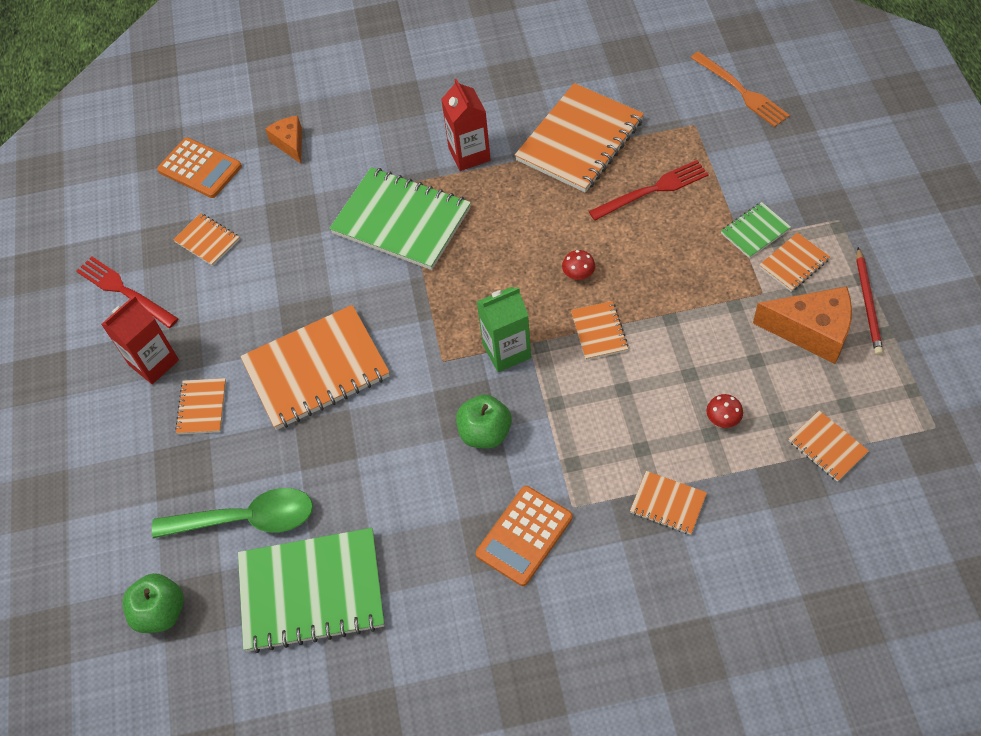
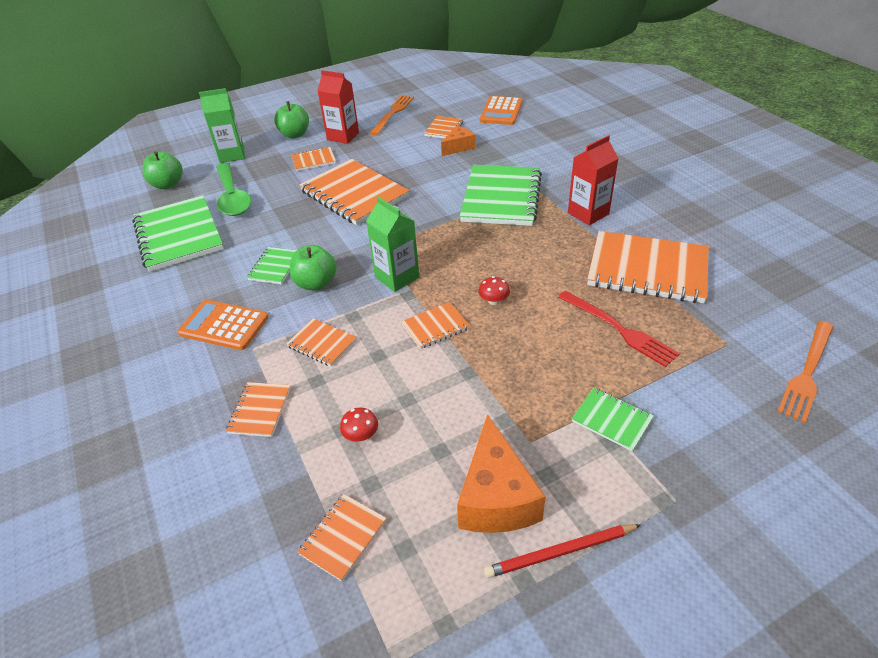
camera: 70 degrees right, 15 degrees down
red fork [76,256,179,328] -> orange fork [369,95,414,136]
orange cheese [265,116,302,164] -> orange cheese moved to [441,126,475,156]
orange notebook [759,233,830,292] -> orange notebook moved to [286,318,357,367]
none -> green carton [199,88,245,163]
none -> green notebook [247,247,297,284]
none -> green apple [274,101,309,138]

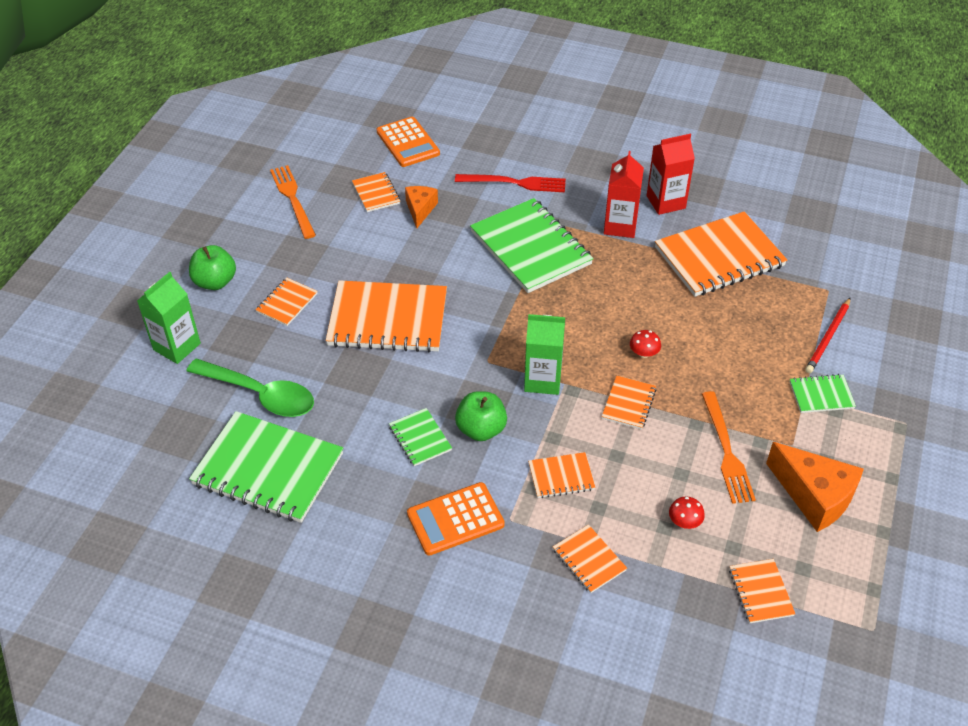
camera: 45 degrees left, 5 degrees up
green apple [143,151,183,189] -> none
red carton [317,70,359,144] -> red carton moved to [646,134,695,215]
red pencil [484,524,641,578] -> red pencil moved to [805,298,850,373]
red fork [558,291,680,367] -> red fork moved to [455,174,566,192]
orange fork [777,321,834,423] -> orange fork moved to [702,391,756,504]

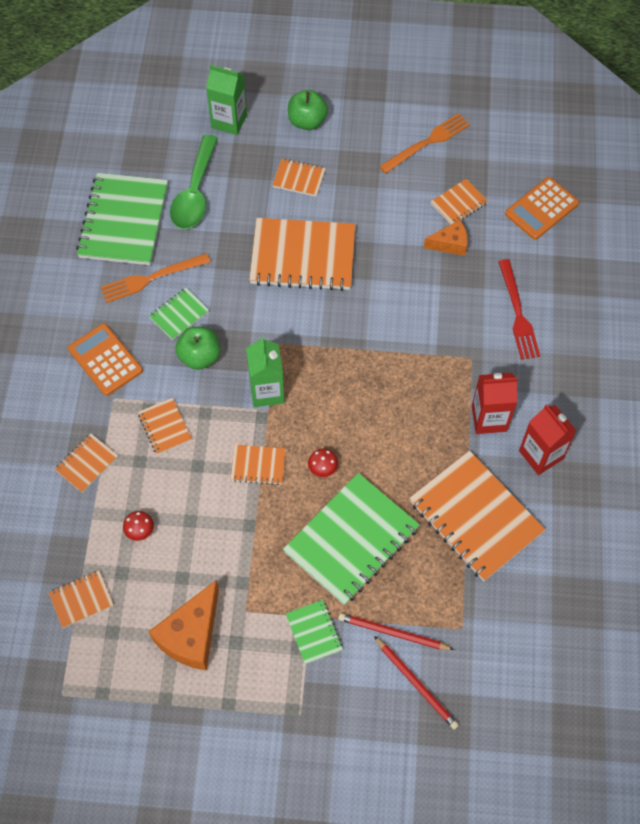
camera: 75 degrees right, 15 degrees up
orange notebook [326,280,447,352] -> orange notebook turned 75 degrees counterclockwise [249,218,355,291]
green notebook [470,198,594,293] -> green notebook moved to [283,473,420,605]
orange fork [702,391,756,504] -> orange fork moved to [100,253,211,303]
none -> red pencil [374,636,459,730]

